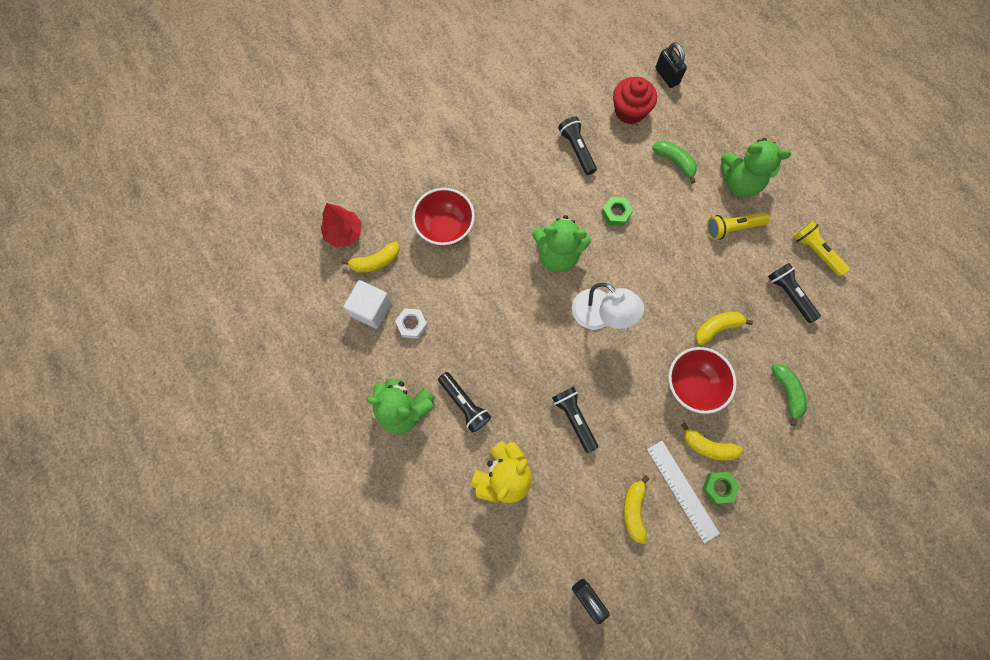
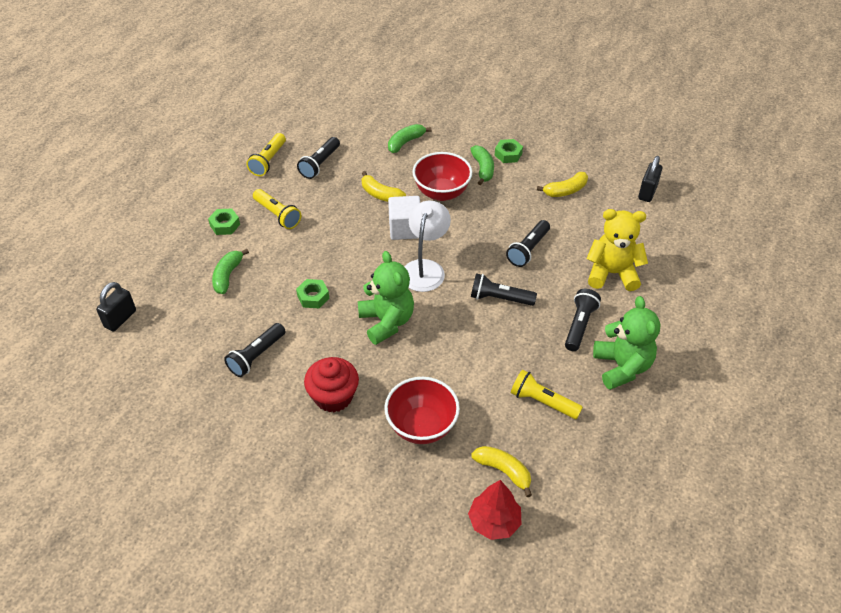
camera: 120 degrees left, 25 degrees down
white cube [344,280,392,329] -> white cube moved to [388,196,420,240]
white nut [395,308,428,339] -> yellow flashlight [511,369,583,419]
red cupcake [613,77,657,124] -> red cupcake moved to [304,357,359,412]
white ruler [647,441,720,543] -> none
yellow banana [681,423,743,460] -> green banana [470,145,494,185]
green teddy bear [721,138,791,197] -> green nut [208,209,240,235]
none -> black flashlight [471,273,537,306]

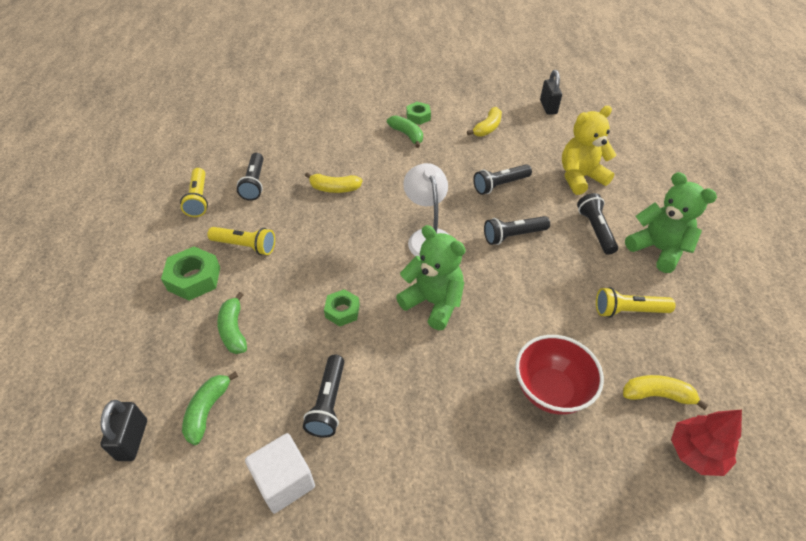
camera: 30 degrees left, 0 degrees up
green nut [208,209,240,235] -> green nut [161,246,220,301], size x1.56
red cupcake [304,357,359,412] -> none
green banana [388,124,432,153] -> green banana moved to [182,371,238,445]
white cube [388,196,420,240] -> white cube moved to [245,433,315,513]
red bowl [412,152,472,201] -> none
black flashlight [506,220,550,267] -> black flashlight turned 60 degrees clockwise [473,164,532,195]

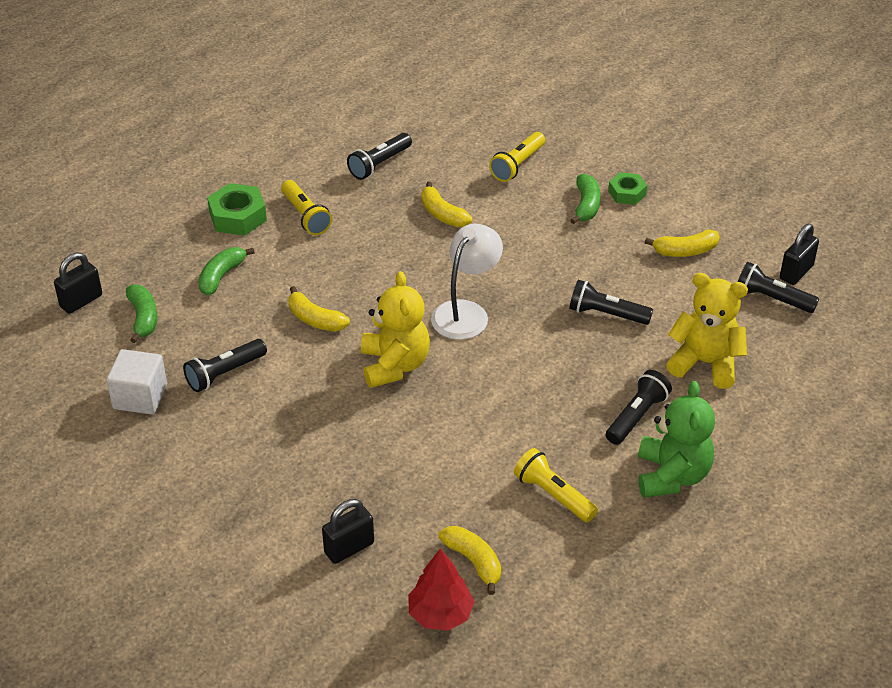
camera: 45 degrees right, 5 degrees down
yellow flashlight [180,168,208,217] -> yellow flashlight moved to [489,132,545,182]
green banana [182,371,238,445] -> green banana turned 105 degrees clockwise [126,284,157,343]
green nut [324,289,360,326] -> yellow banana [288,286,350,332]
green teddy bear [396,225,466,330] -> yellow teddy bear [361,271,430,388]
black flashlight [484,216,550,245] -> black flashlight moved to [738,262,819,313]
red bowl [515,335,604,415] -> none
none -> black padlock [322,499,374,564]

